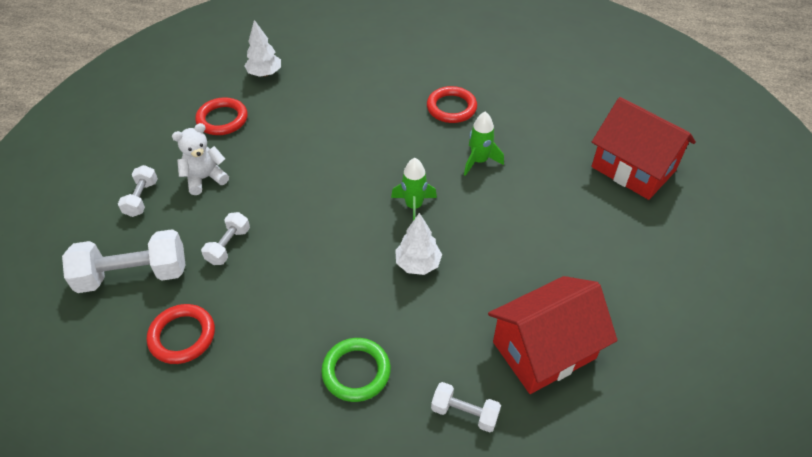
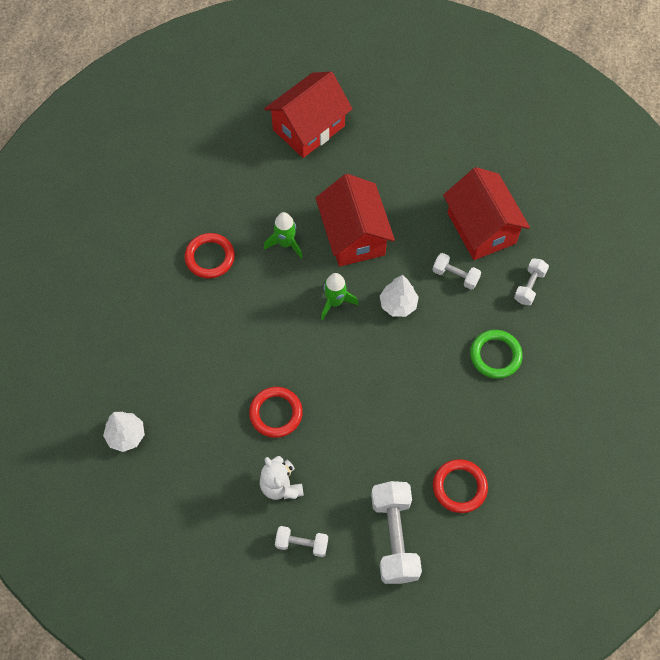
camera: 85 degrees left, 15 degrees up
red ring [195,97,248,135] -> red ring moved to [249,387,303,438]
white dumbbell [201,212,250,265] -> white dumbbell moved to [432,253,481,290]
none -> red house [316,174,395,267]

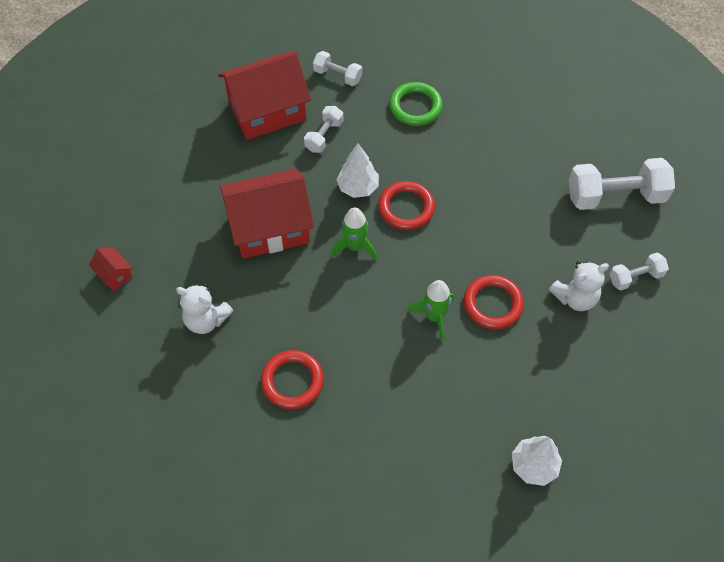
camera: 90 degrees left, 5 degrees down
red house [264,72,352,158] -> red house [89,247,133,291], size x0.41
green rocket [264,212,302,258] -> green rocket moved to [408,280,454,341]
white dumbbell [275,526,328,557] -> white dumbbell turned 60 degrees clockwise [610,253,669,291]
red ring [433,459,488,513] -> red ring moved to [378,181,435,230]
none -> white teddy bear [176,284,234,334]

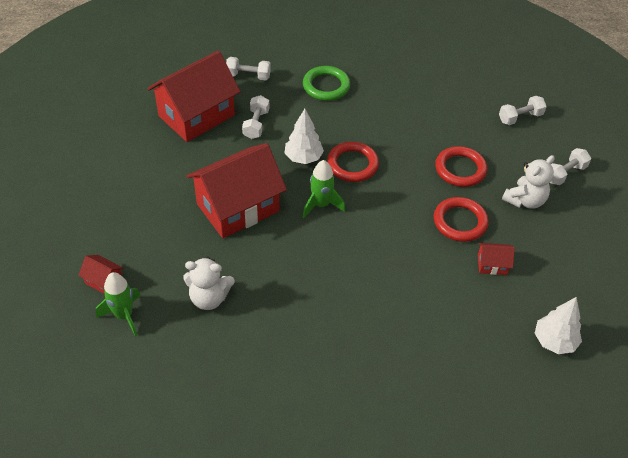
camera: 20 degrees left, 10 degrees down
red ring [261,350,324,409] -> red ring moved to [435,146,487,187]
green rocket [408,280,454,341] -> green rocket moved to [96,272,141,336]
white dumbbell [569,158,675,210] -> white dumbbell [499,96,547,125], size x0.54
none -> red house [478,243,515,275]

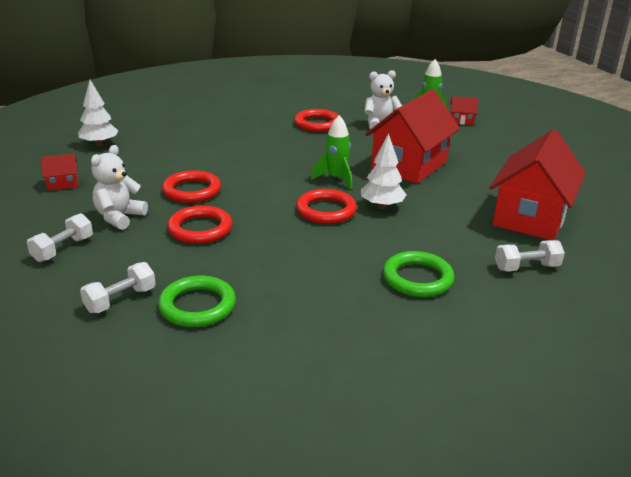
camera: 160 degrees right, 20 degrees down
white dumbbell [242,95,269,139] -> none
red house [478,243,515,275] -> red house moved to [40,154,78,191]
none -> green ring [158,275,236,327]
none -> red ring [294,109,339,132]

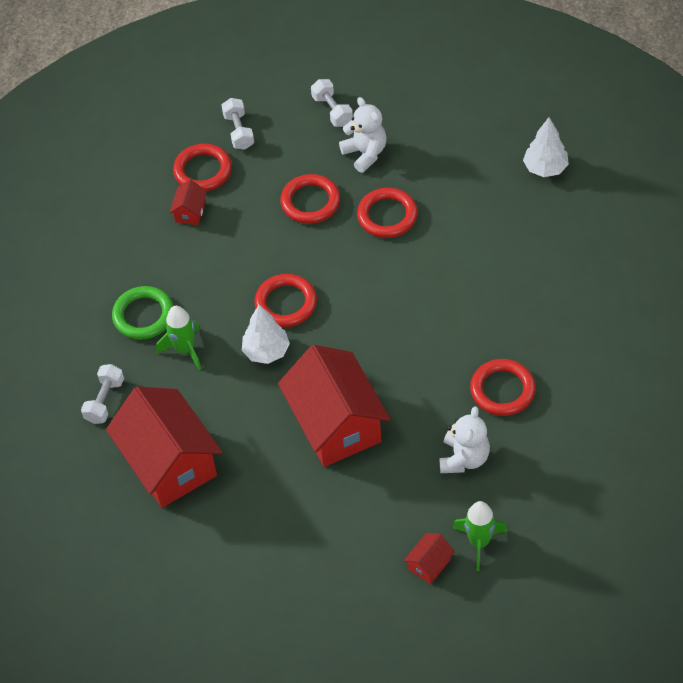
camera: 125 degrees right, 25 degrees up
red house [40,154,78,191] -> red house moved to [169,179,207,225]
green ring [158,275,236,327] -> red ring [173,144,232,191]
green rocket [311,115,352,189] -> green rocket moved to [156,306,201,370]

